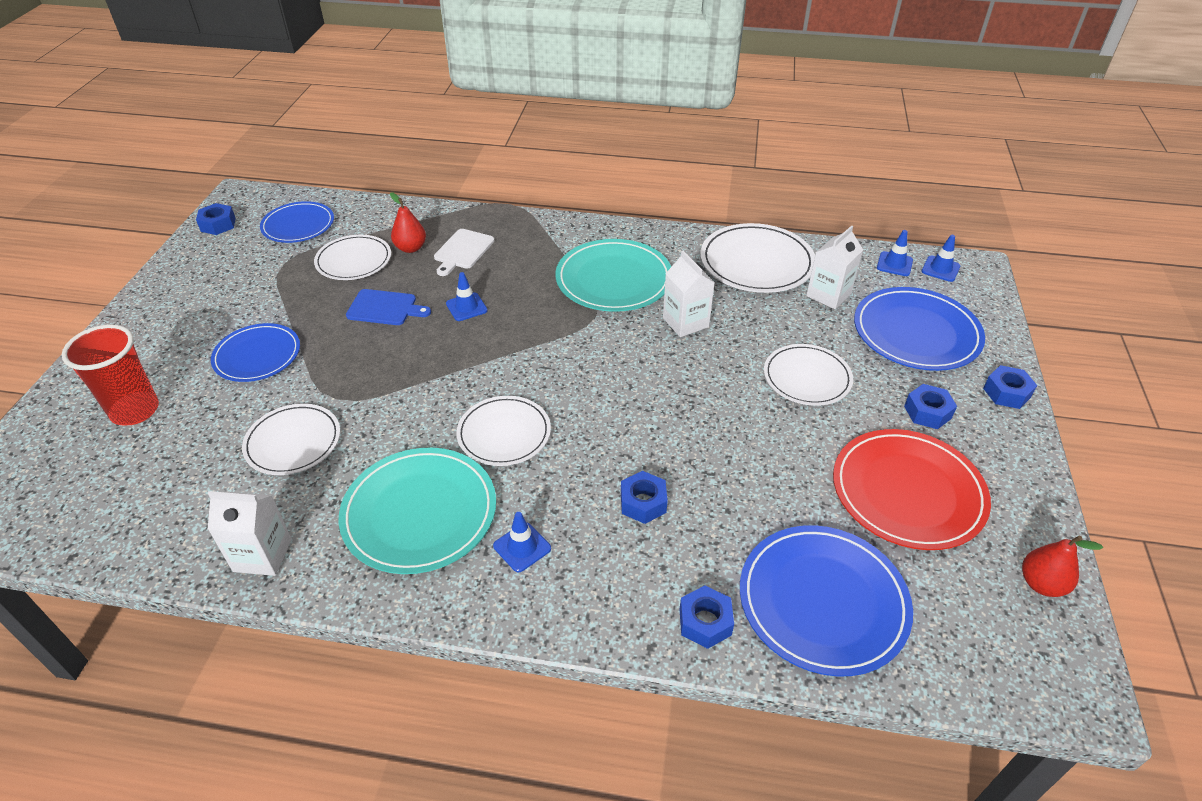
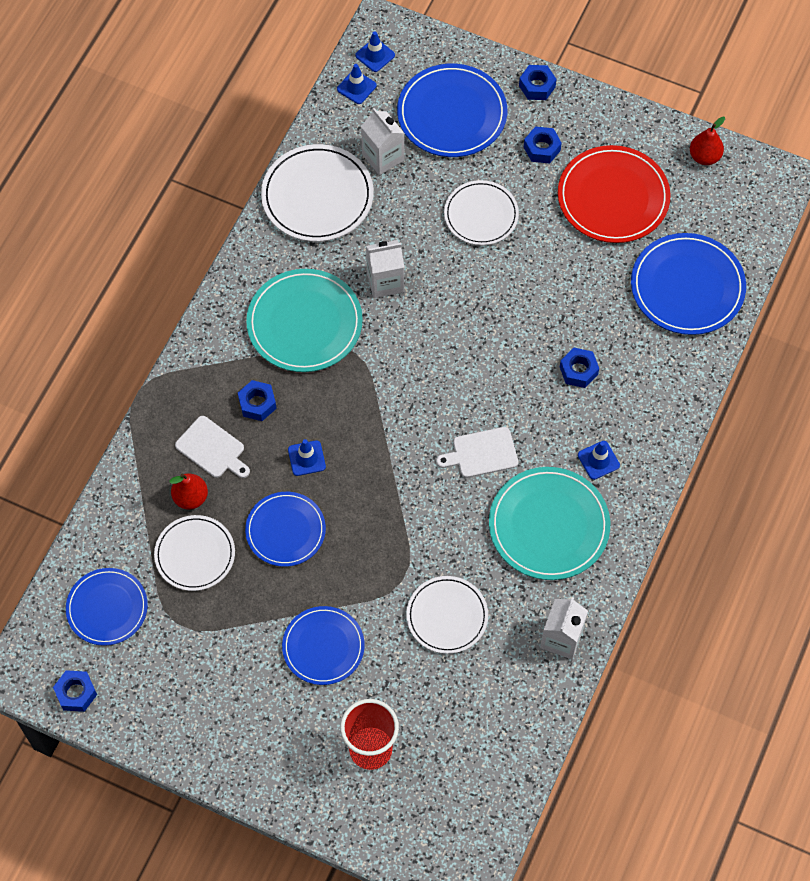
camera: 75 degrees left, 20 degrees up
blue cutting board [346,289,431,325] -> blue plate [245,492,326,567]
white plate [456,396,551,466] -> white cutting board [436,427,518,478]
blue nut [679,585,734,649] -> blue nut moved to [238,380,277,421]

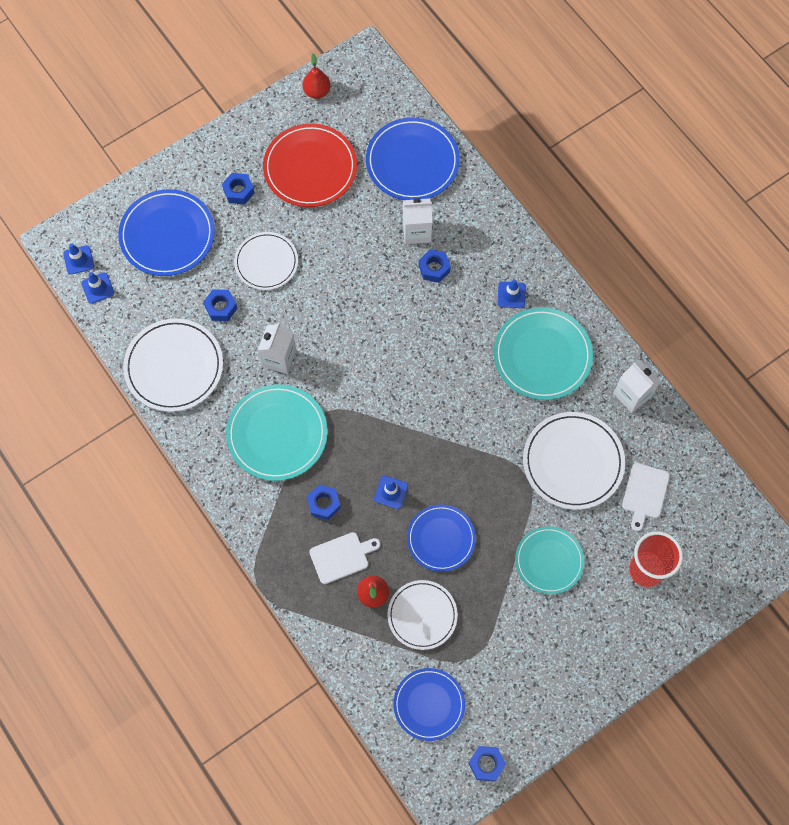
camera: 60 degrees left, 5 degrees up
blue plate [282,606,365,685] -> turquoise plate [515,526,585,594]
white carton [361,108,404,175] -> white carton moved to [403,198,432,244]
white plate [406,576,488,654] -> white plate [523,412,625,510], size x1.51
white cutting board [436,427,518,478] -> white cutting board moved to [622,463,670,531]
blue nut [519,65,556,100] -> blue nut moved to [203,289,238,321]

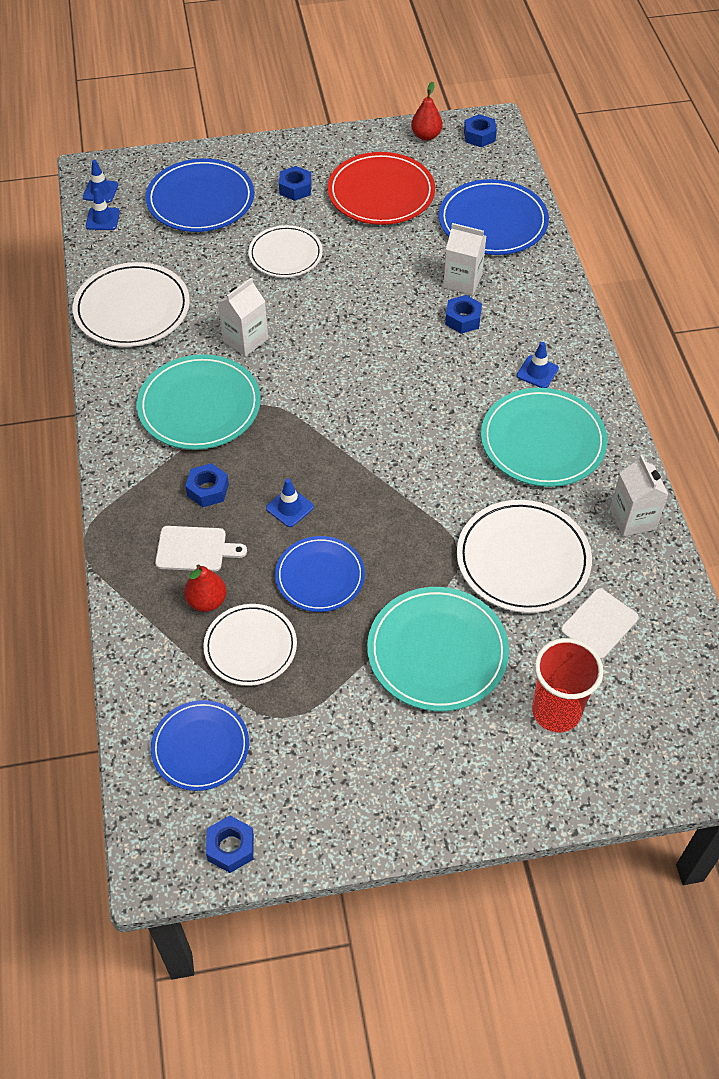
camera: 25 degrees right, 15 degrees down
blue nut [203,289,238,321] -> blue nut moved to [464,114,497,147]
turquoise plate [515,526,585,594] -> turquoise plate [367,587,509,711], size x1.51

